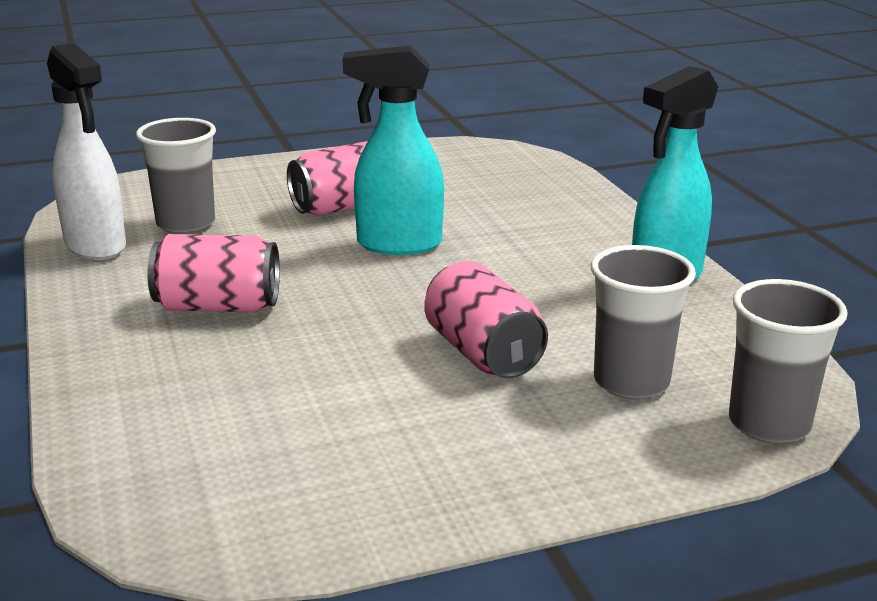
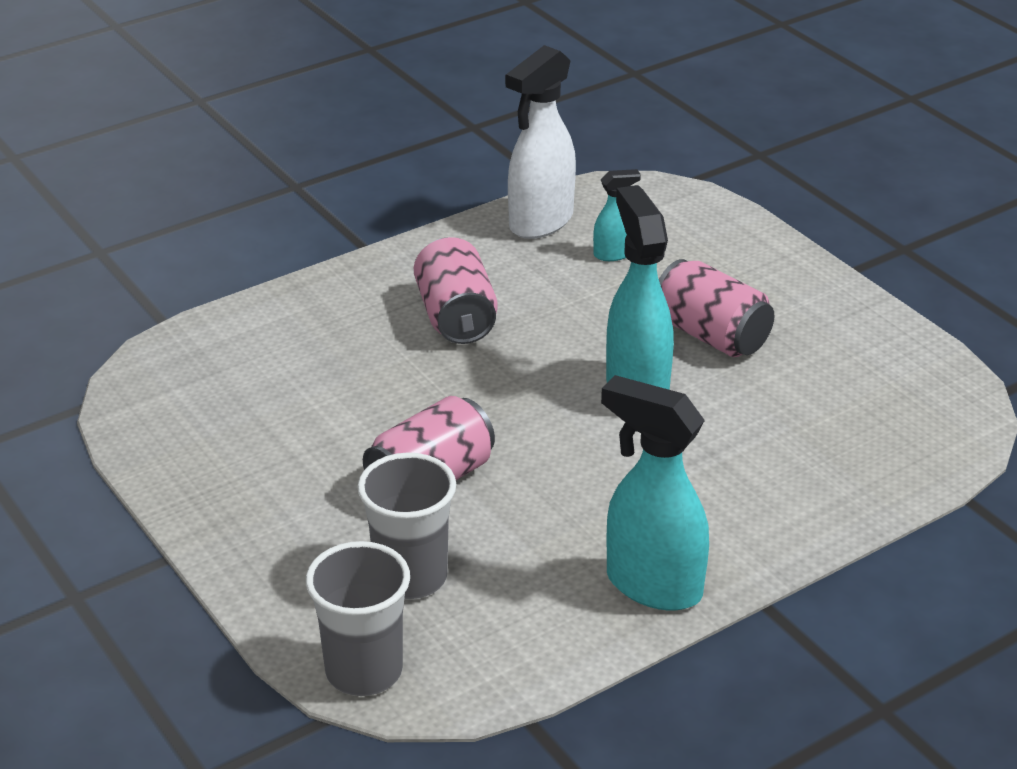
camera: 75 degrees right, 10 degrees up
grey cup [136,118,216,234] -> turquoise spray bottle [593,169,641,261]

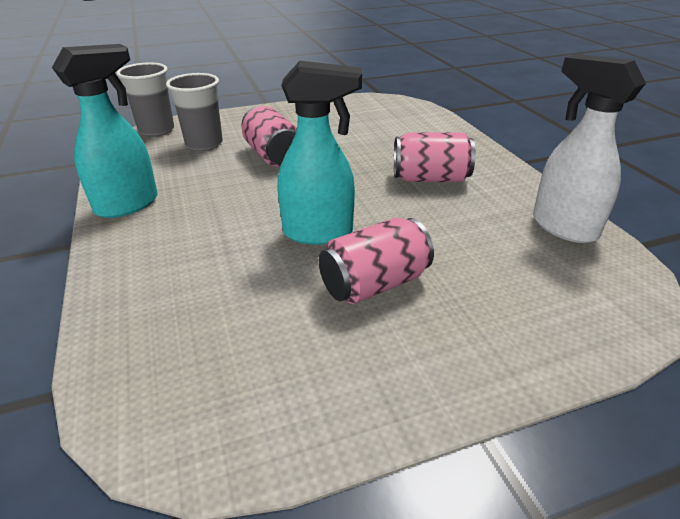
camera: 105 degrees right, 0 degrees up
turquoise spray bottle [593,169,641,261] -> none

